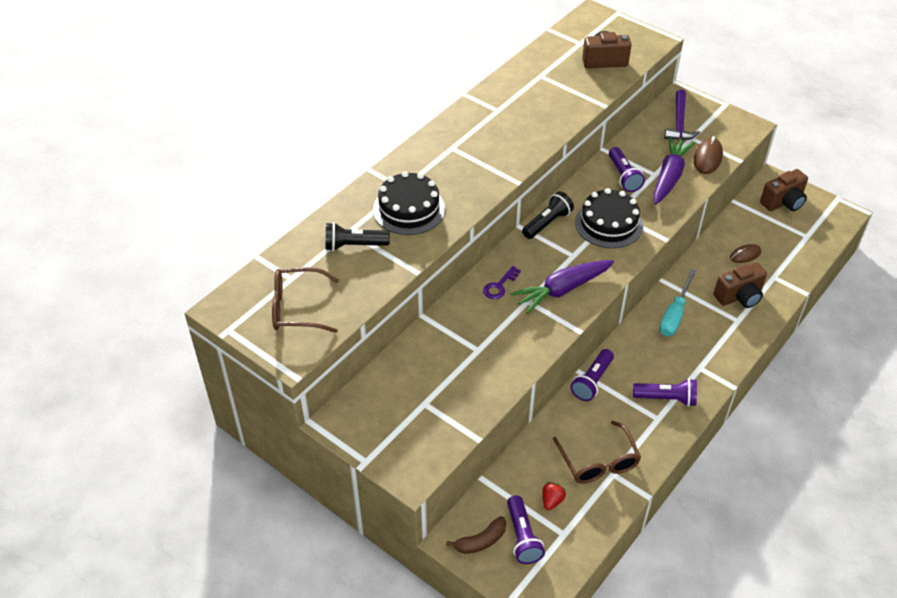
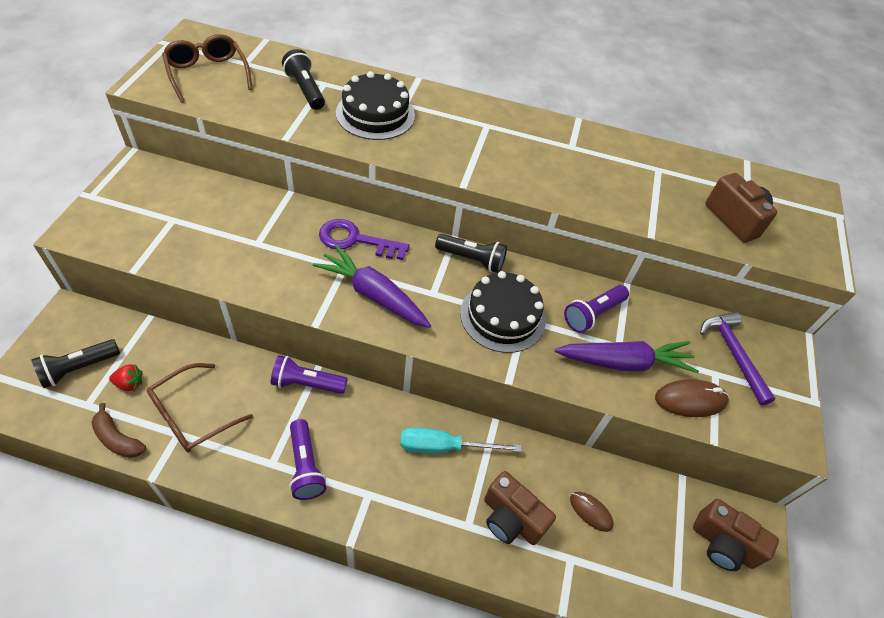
camera: 60 degrees right, 5 degrees up
brown banana [446,516,506,554] -> brown banana moved to [91,403,146,458]
purple key [483,266,521,299] -> purple key [319,219,410,260], size x1.62
purple flashlight [507,495,545,564] -> black flashlight [31,339,120,388]
purple hammer [664,89,700,140] -> purple hammer turned 90 degrees clockwise [700,312,776,406]

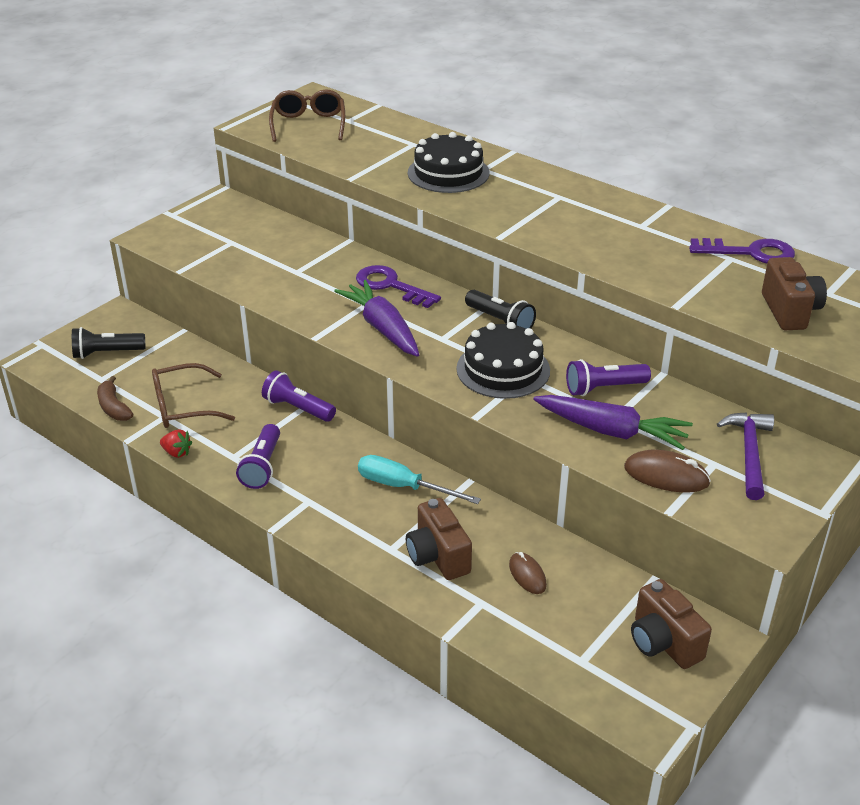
camera: 30 degrees right, 15 degrees down
red strawberry [109,364,143,391] -> red strawberry moved to [160,429,193,458]
black flashlight [282,49,325,110] -> none
none -> purple key [689,238,795,263]

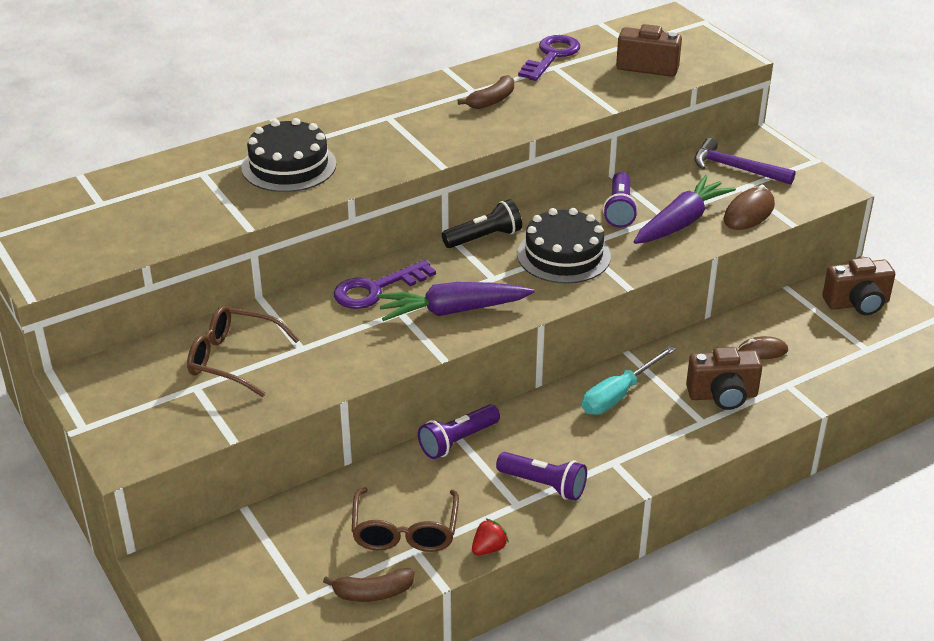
camera: 70 degrees left, 0 degrees up
black flashlight [72,327,145,359] -> none
brown glasses [269,90,345,142] -> brown glasses moved to [187,305,299,397]
none -> brown banana [458,75,514,109]

